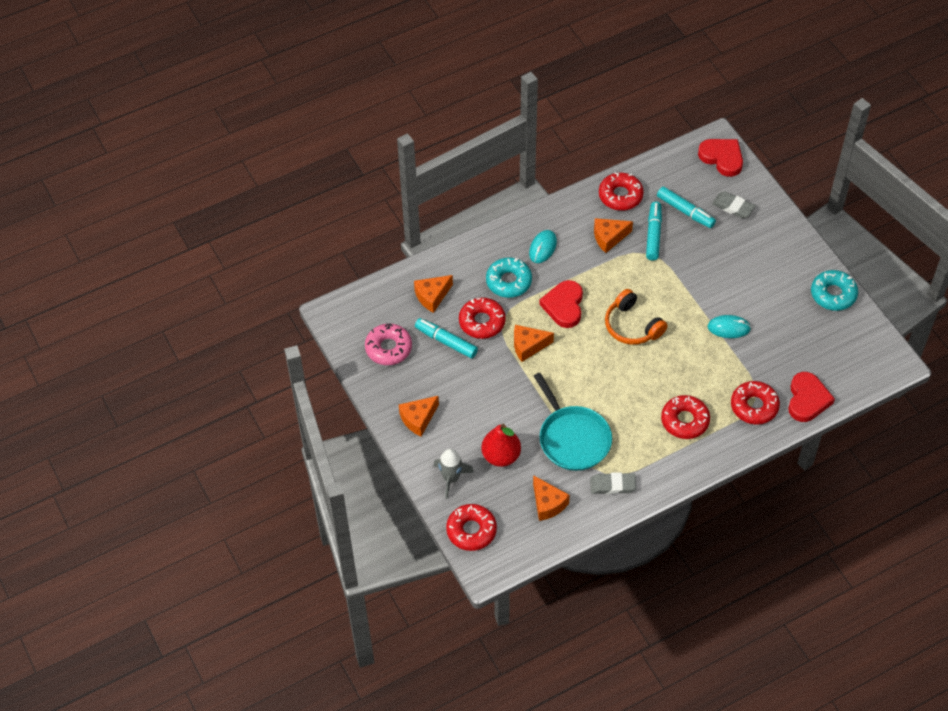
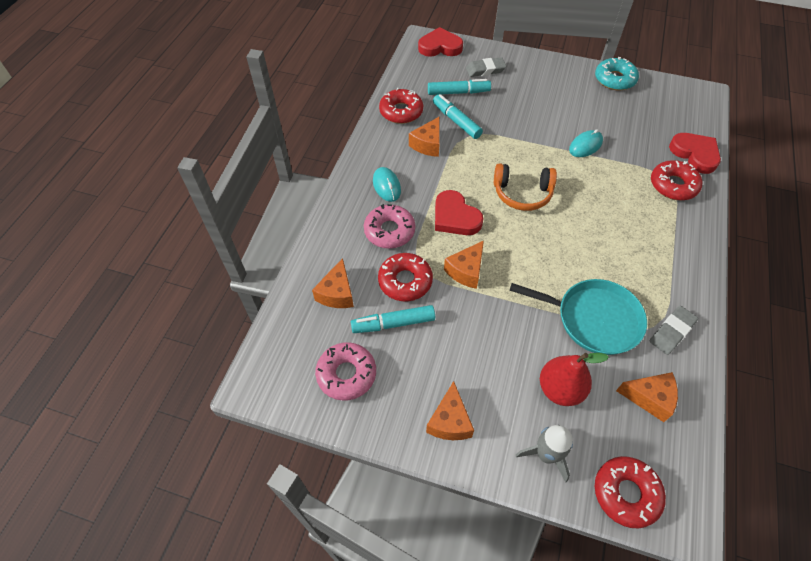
camera: 45 degrees left, 0 degrees up
turquoise donut [486,258,532,298] -> pink donut [364,204,415,249]
red donut [661,395,710,439] -> none

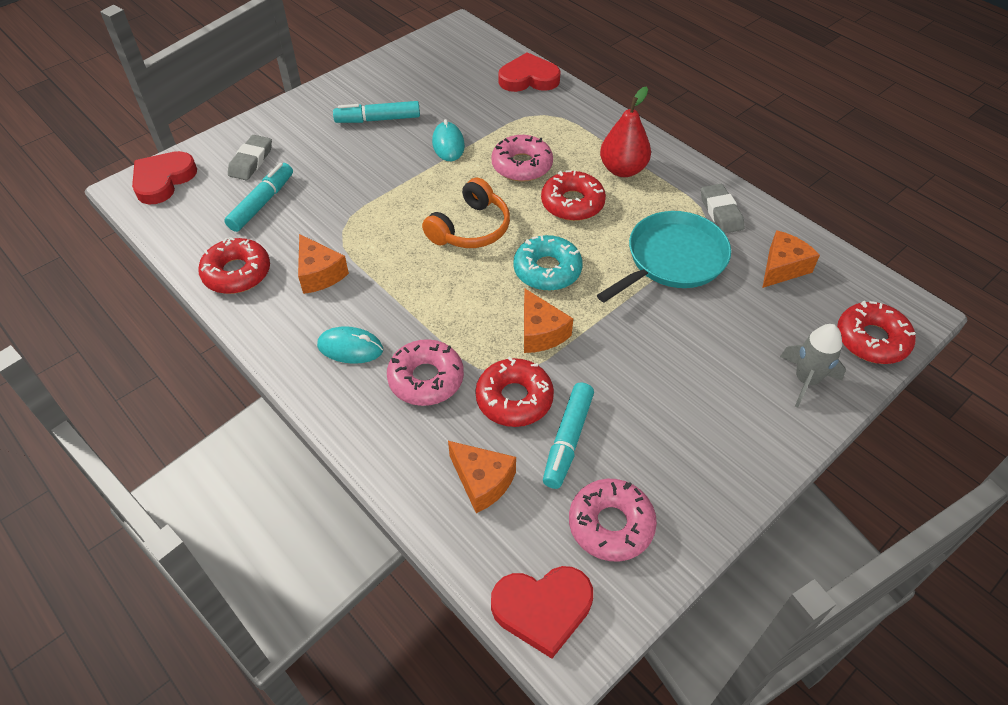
camera: 60 degrees left, 5 degrees down
orange cheese [426,381,474,440] -> none
turquoise marker [433,94,483,139] -> turquoise marker moved to [333,101,420,123]
red heart [435,190,483,235] -> red heart moved to [491,566,593,659]
red pear [540,353,609,406] -> red pear moved to [600,86,651,177]
turquoise donut [595,57,639,90] -> turquoise donut moved to [513,235,583,291]
red donut [651,160,702,200] -> red donut moved to [541,170,606,221]
none -> pink donut [491,135,553,182]

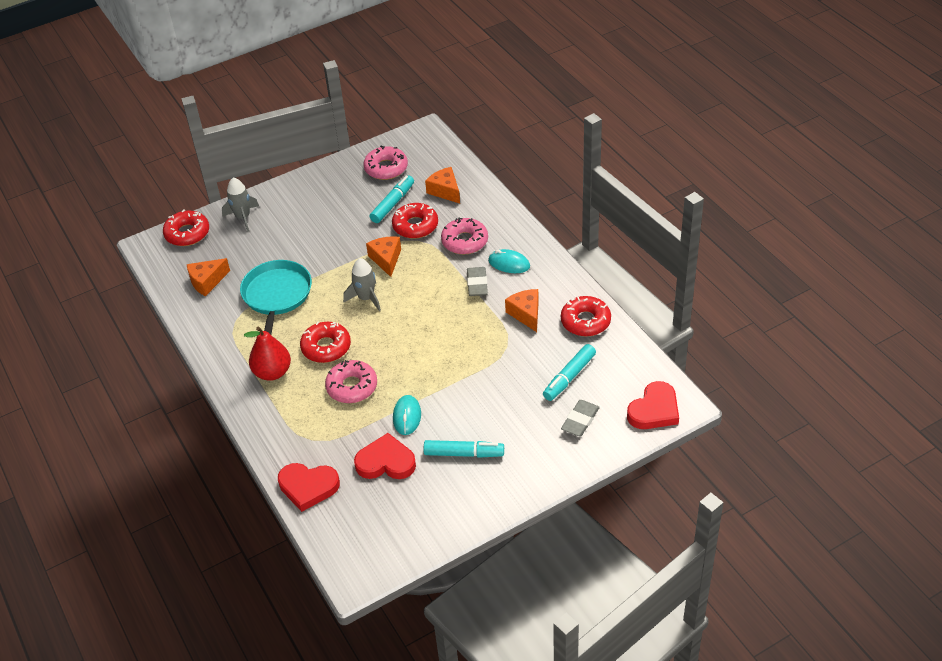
camera: 165 degrees left, 5 degrees down
orange headphones [422,177,510,248] -> none
red heart [491,566,593,659] -> red heart moved to [354,433,416,479]
turquoise donut [513,235,583,291] -> grey rocket [343,258,381,311]
turquoise pan [597,211,731,302] -> turquoise pan turned 120 degrees clockwise [240,260,312,335]
grey eraser [701,184,744,233] -> grey eraser moved to [467,267,488,296]

